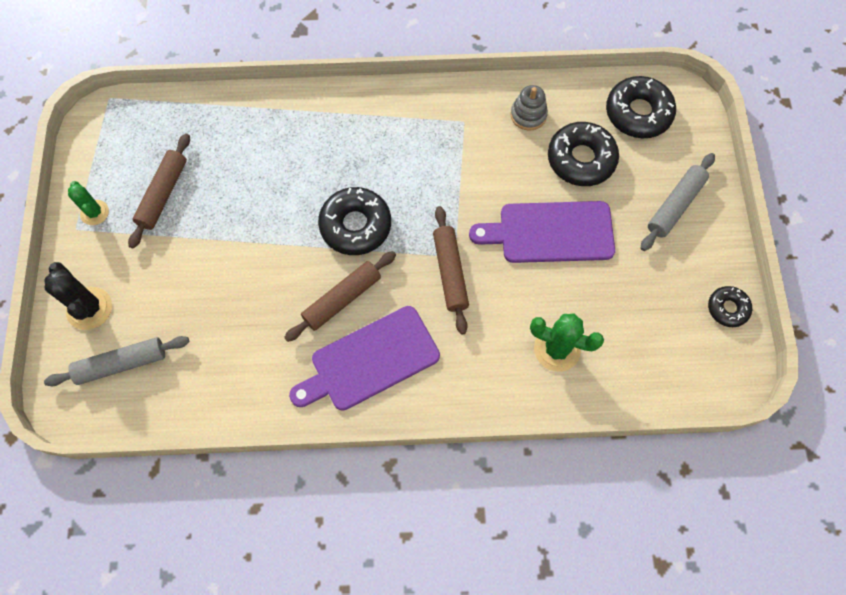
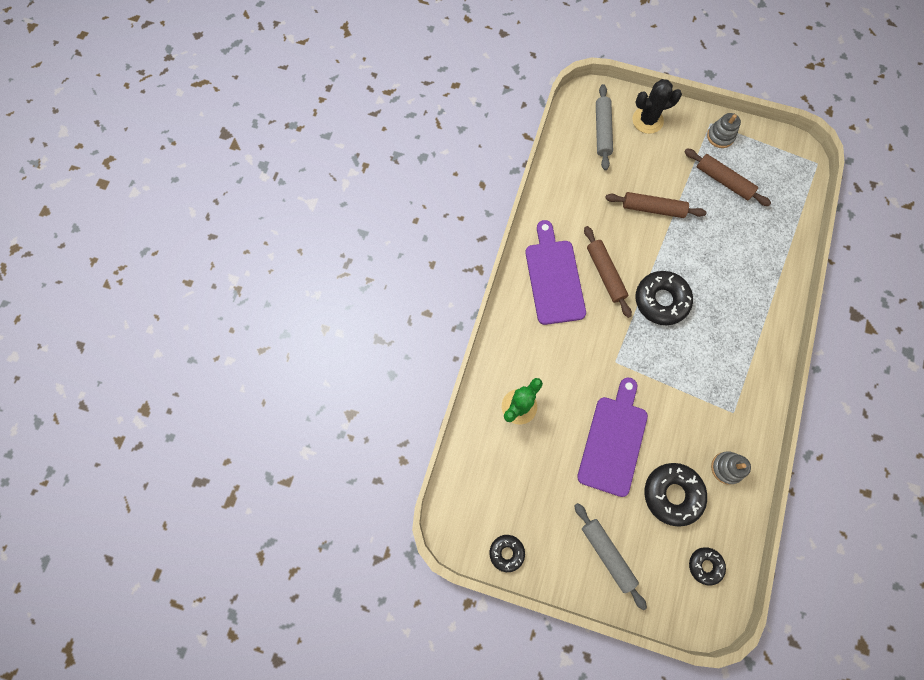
camera: 110 degrees right, 5 degrees up
green cactus [68,181,109,225] -> grey stacking toy [707,113,741,148]
brown rolling pin [433,206,469,334] -> brown rolling pin moved to [605,192,707,218]
black donut [606,76,676,138] -> black donut [689,547,726,586], size x0.57

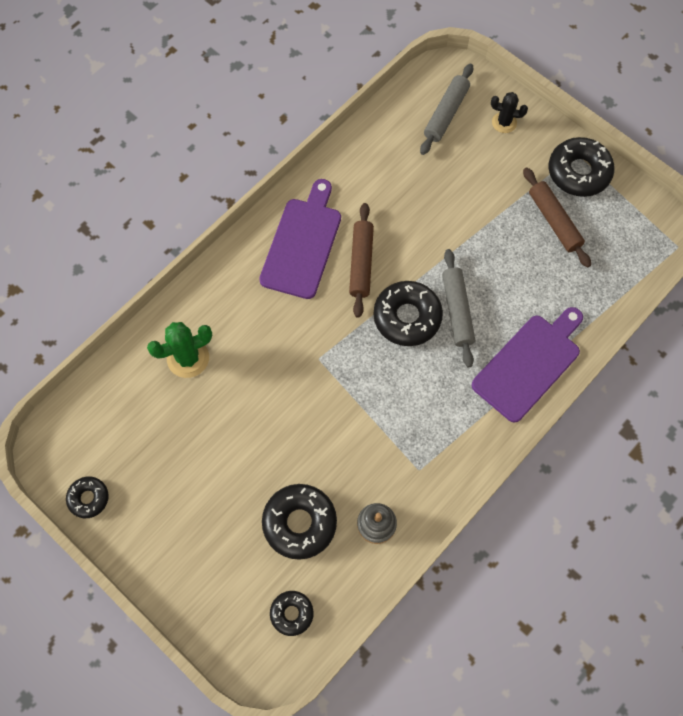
camera: 25 degrees right, 5 degrees down
grey rolling pin [574,503,647,610] -> grey rolling pin moved to [442,249,475,367]
purple cutting board [577,377,648,497] -> purple cutting board moved to [471,307,583,423]
brown rolling pin [605,192,707,218] -> none
black cactus [632,79,682,134] -> black cactus [491,92,528,133], size x0.65
grey stacking toy [707,113,741,148] -> black donut [549,137,615,197]

